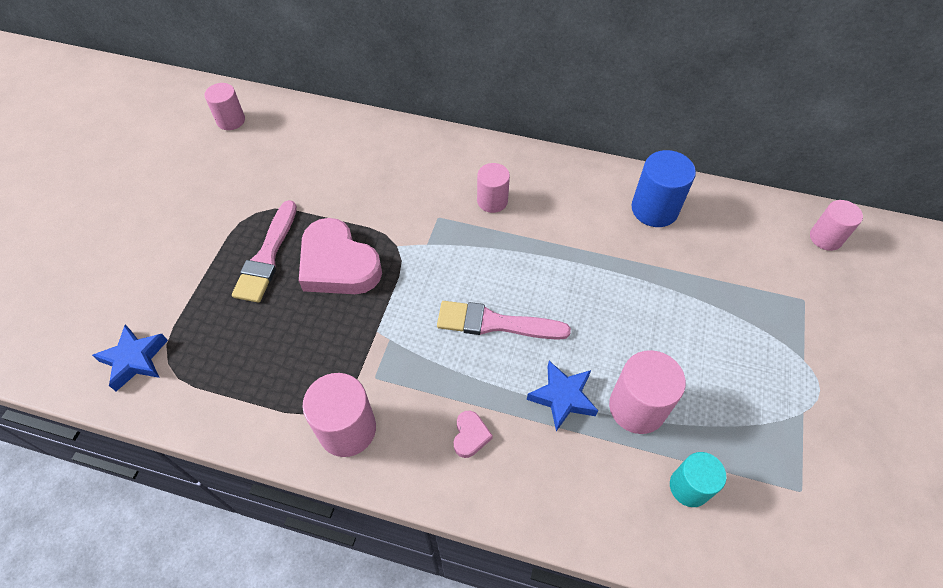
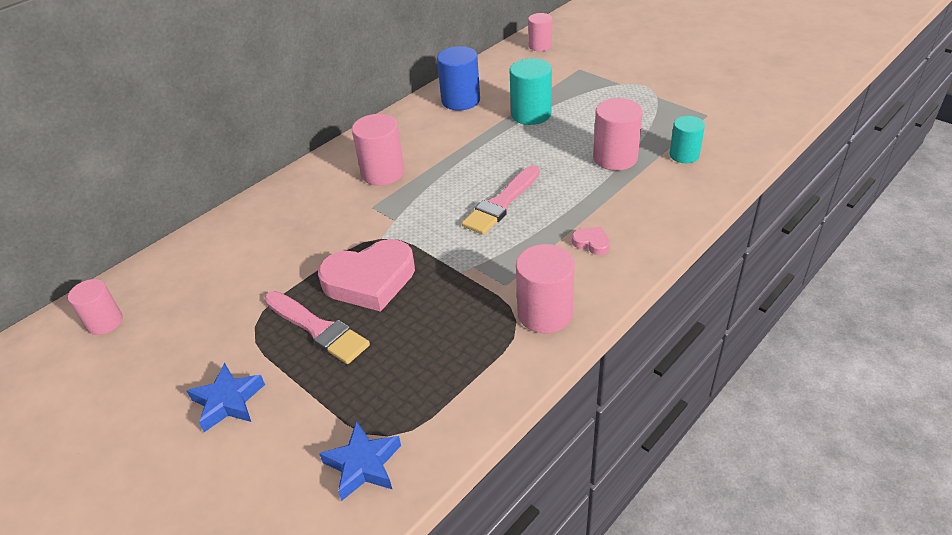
camera: 60 degrees left, 15 degrees down
pink cylinder [477,163,510,213] -> pink cylinder [352,114,405,186], size x1.51
blue star [527,361,598,431] -> blue star moved to [187,363,265,432]
none -> turquoise cylinder [510,58,552,125]

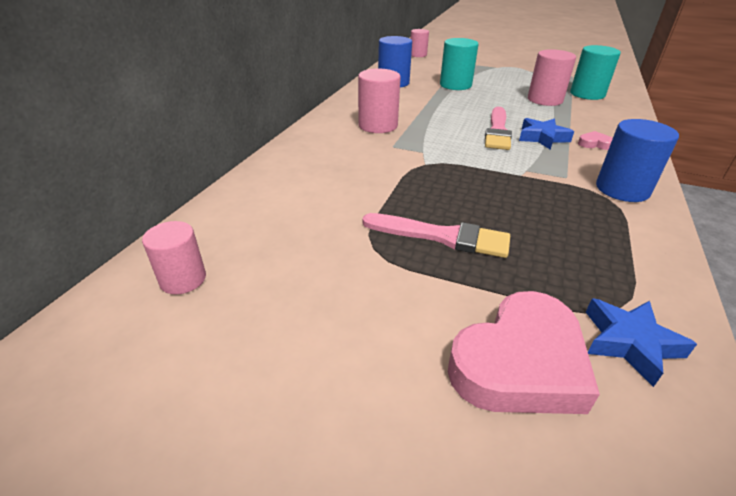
camera: 25 degrees left, 5 degrees down
blue star [187,363,265,432] -> blue star moved to [519,118,574,150]
pink heart [318,239,415,312] -> pink heart moved to [448,291,600,414]
pink cylinder [516,244,575,333] -> blue cylinder [596,119,679,202]
turquoise cylinder [670,116,705,163] -> turquoise cylinder [570,45,621,100], size x1.51

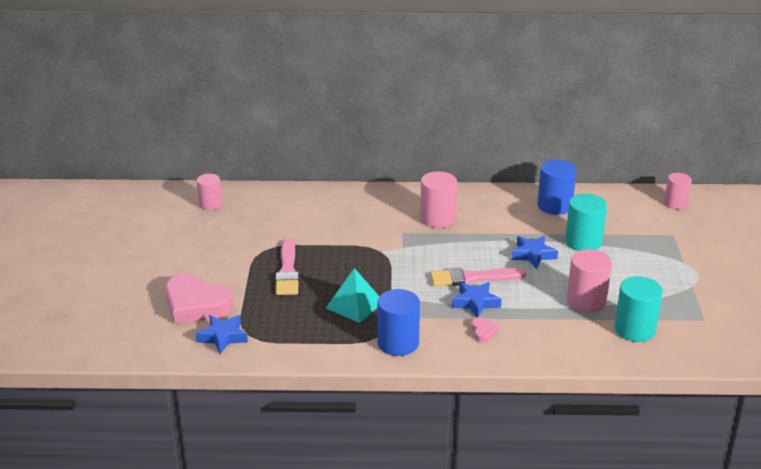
camera: 70 degrees right, 5 degrees down
none -> turquoise pyramid [326,268,380,323]
none -> blue star [511,236,558,269]

